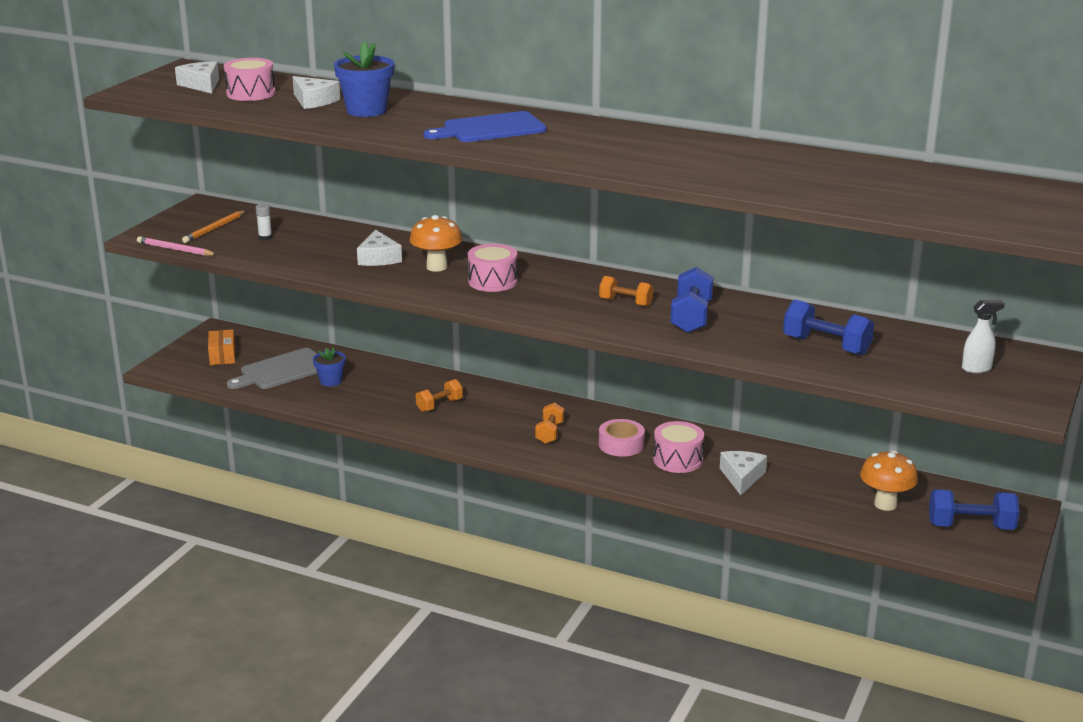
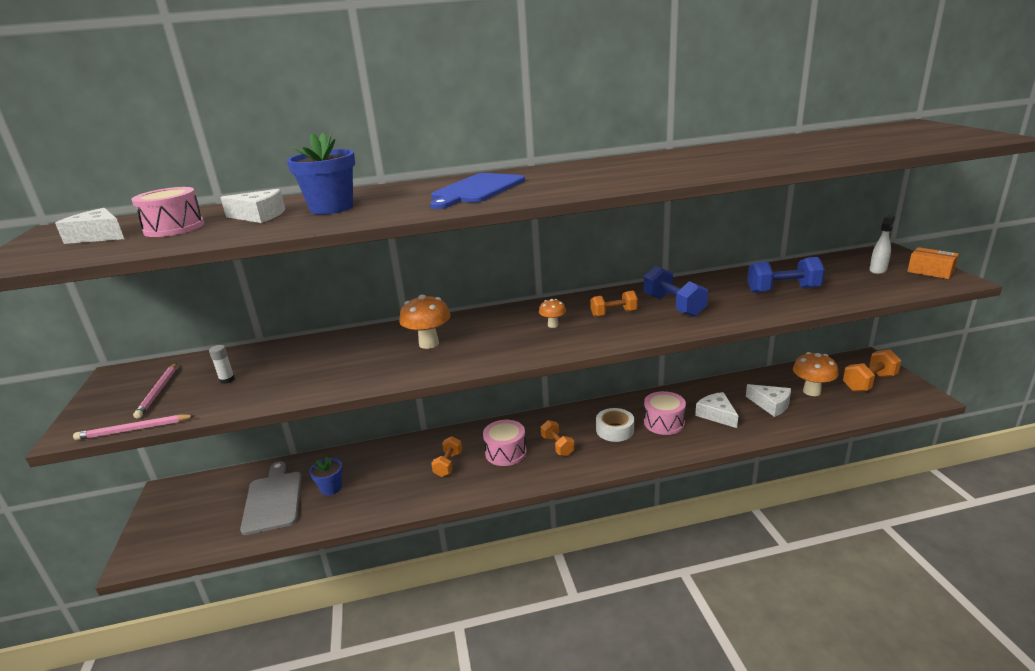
camera: 35 degrees left, 0 degrees up
orange pencil [182,210,246,243] -> pink pencil [133,363,177,419]
orange box [208,329,235,365] -> orange box moved to [907,247,959,279]
grey cutting board [227,348,317,389] -> grey cutting board turned 150 degrees clockwise [240,461,302,535]
white cheese [357,230,402,266] -> white cheese moved to [746,384,791,417]
pink drum [468,244,518,292] -> pink drum moved to [483,420,527,466]
pink tape [599,419,645,457] -> white tape [596,408,634,442]
blue dumbbell [929,489,1020,530] -> orange dumbbell [843,350,901,392]
none -> orange mushroom [539,299,566,328]

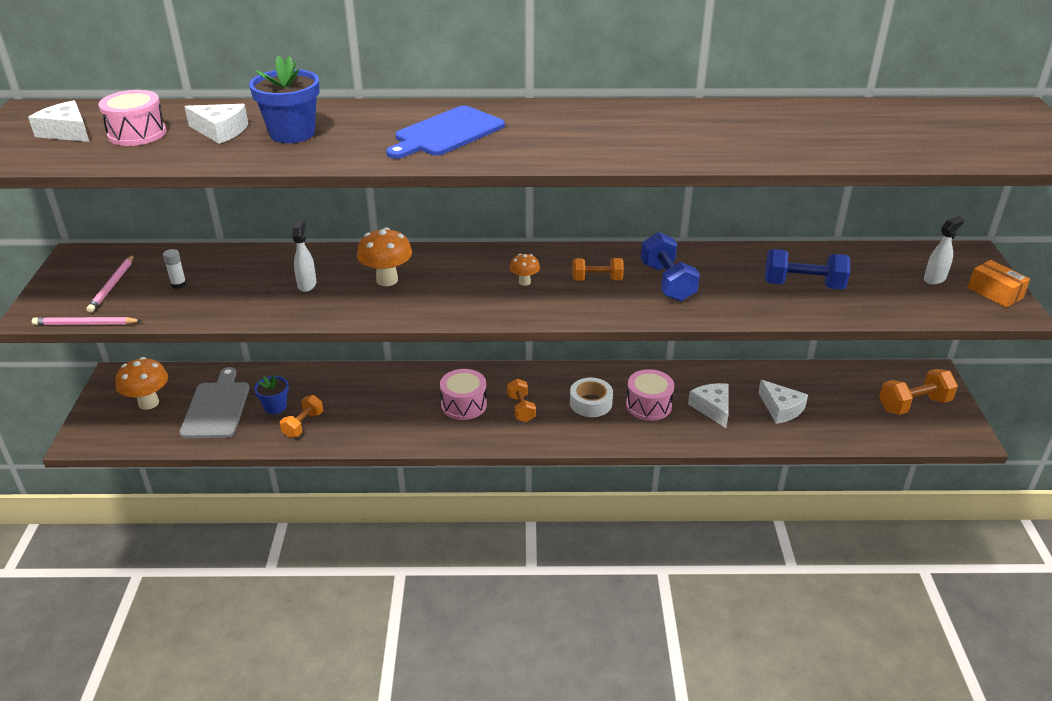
camera: 10 degrees right, 10 degrees up
orange dumbbell [431,436,462,477] -> orange dumbbell moved to [280,395,323,438]
orange mushroom [793,352,839,396] -> orange mushroom moved to [116,357,168,410]
none -> white spray bottle [292,220,316,292]

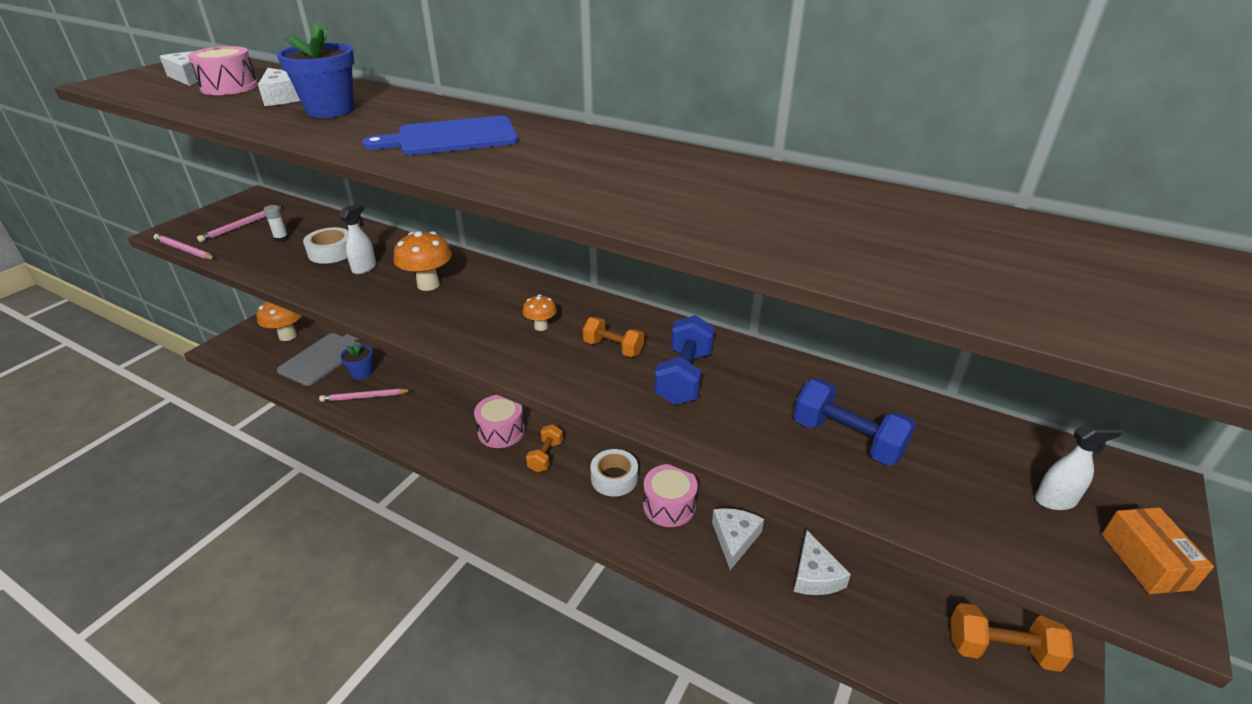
camera: 30 degrees right, 0 degrees up
orange dumbbell [280,395,323,438] -> pink pencil [319,388,412,402]
none -> white tape [303,227,348,264]

